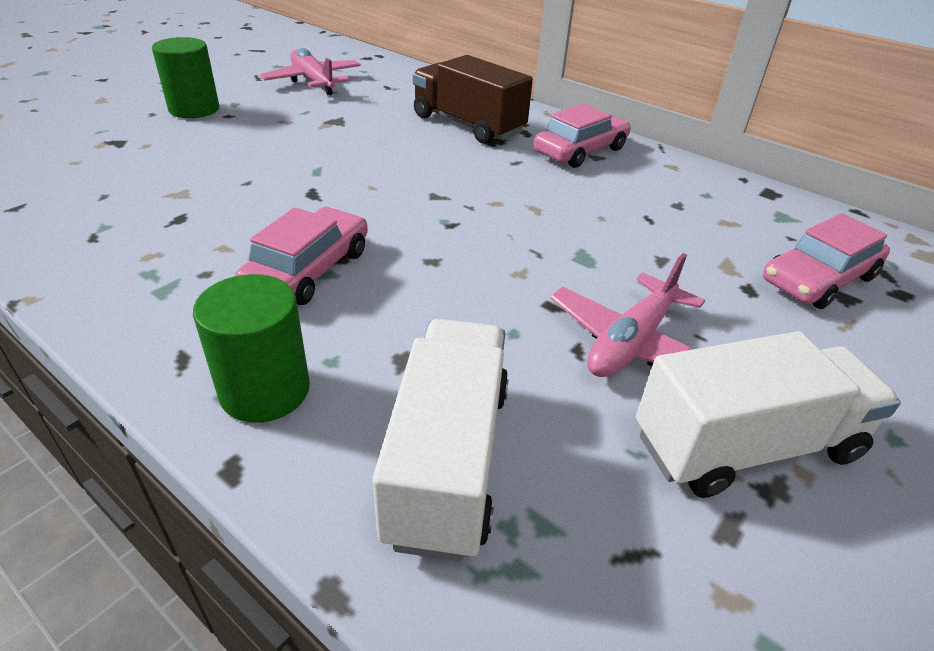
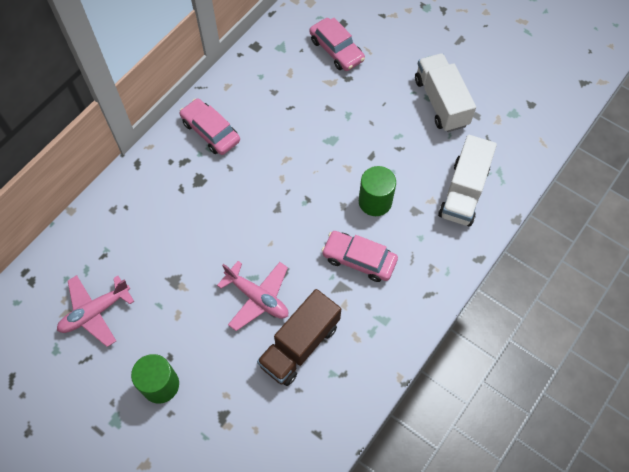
camera: 90 degrees left, 25 degrees up
green cylinder [193,274,310,423] -> green cylinder moved to [359,166,396,216]
white truck [373,319,509,561] -> white truck turned 75 degrees counterclockwise [438,135,497,227]
brown truck [413,55,533,144] -> brown truck moved to [257,289,341,386]
pink plane [550,253,705,377] -> pink plane moved to [217,261,288,331]

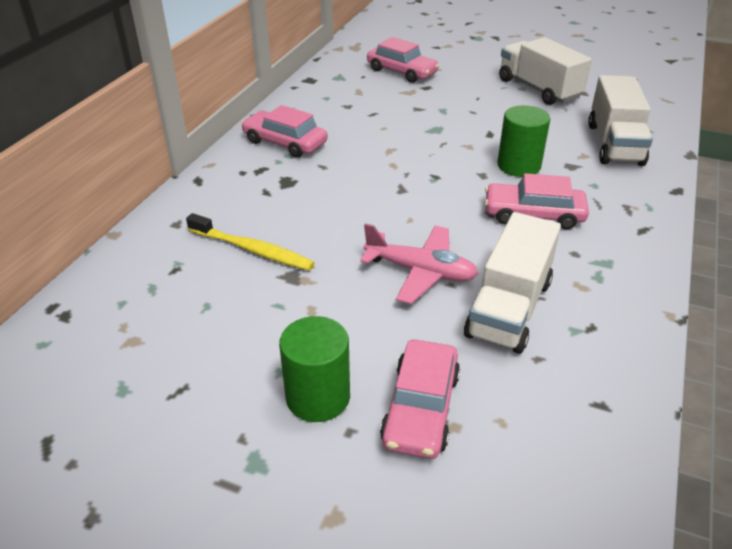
camera: 15 degrees left, 25 degrees down
pink plane [57,275,135,347] -> none
brown truck [257,289,341,386] -> white truck [464,212,561,354]
none -> yellow toothbrush [186,213,315,271]
none -> pink car [380,339,460,459]

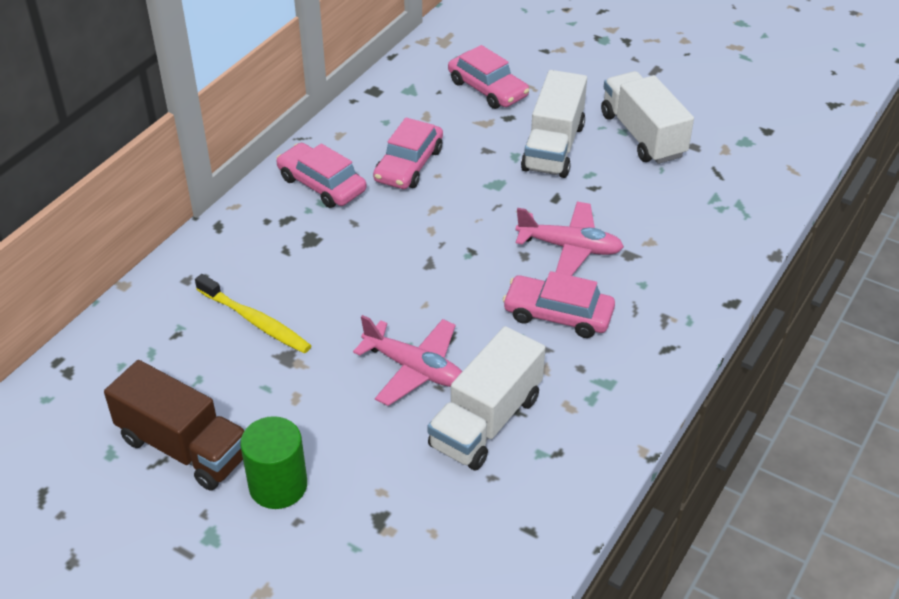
camera: 10 degrees right, 5 degrees up
pink car [380,339,460,459] -> pink car moved to [373,118,443,189]
green cylinder [497,105,550,177] -> pink plane [516,202,624,276]
white truck [588,75,653,166] -> white truck moved to [521,70,587,178]
none -> brown truck [104,360,245,491]

